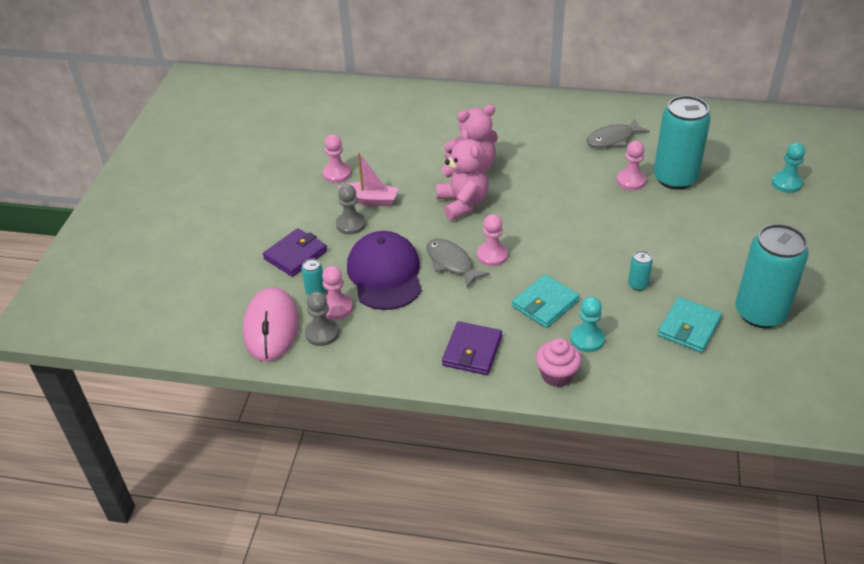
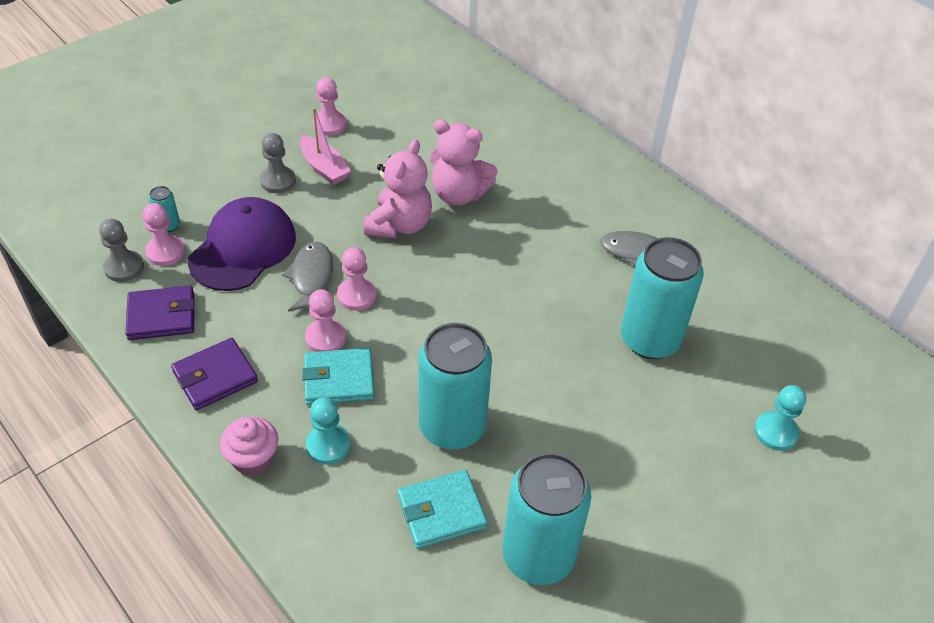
camera: 35 degrees right, 5 degrees up
pink mouse [243,287,299,362] -> none
purple wallet [263,228,327,277] -> purple wallet moved to [125,286,194,340]
pink pawn [617,141,646,190] -> pink pawn moved to [305,289,346,352]
turquoise can [628,251,653,291] -> turquoise can [419,323,492,449], size x2.47

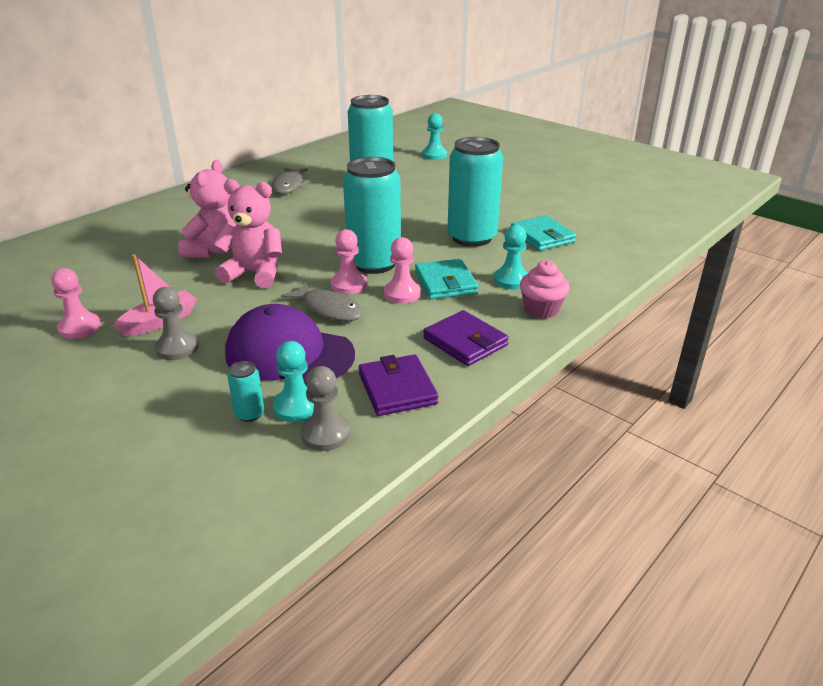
camera: 95 degrees left, 15 degrees down
pink pawn [143,203,185,266] -> turquoise pawn [273,341,314,422]
grey fish [282,242,333,312] -> grey fish turned 135 degrees counterclockwise [281,282,363,321]
turquoise can [502,453,591,585] -> turquoise can moved to [343,157,401,274]

